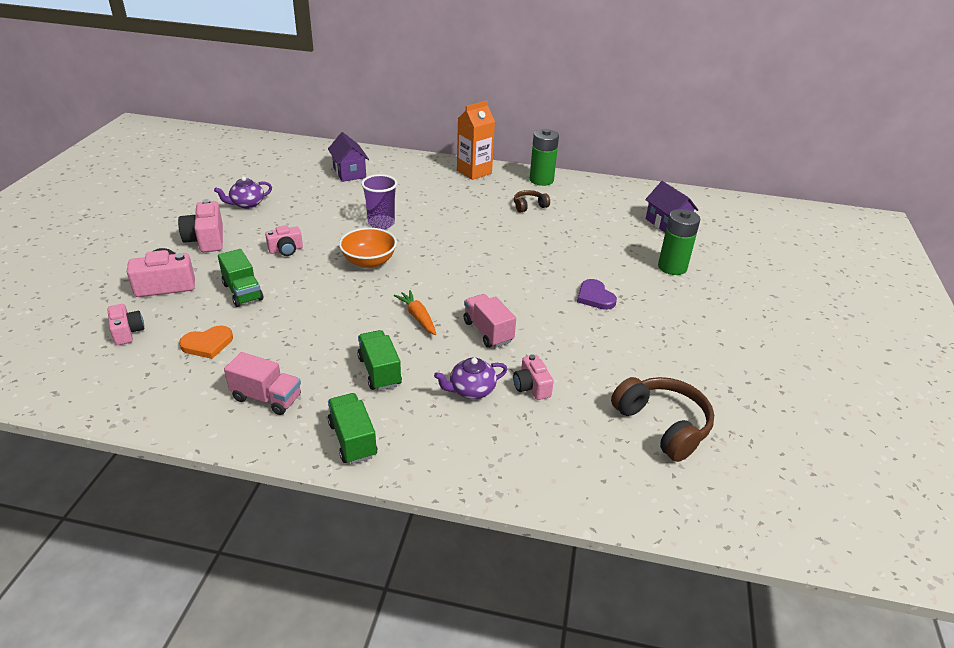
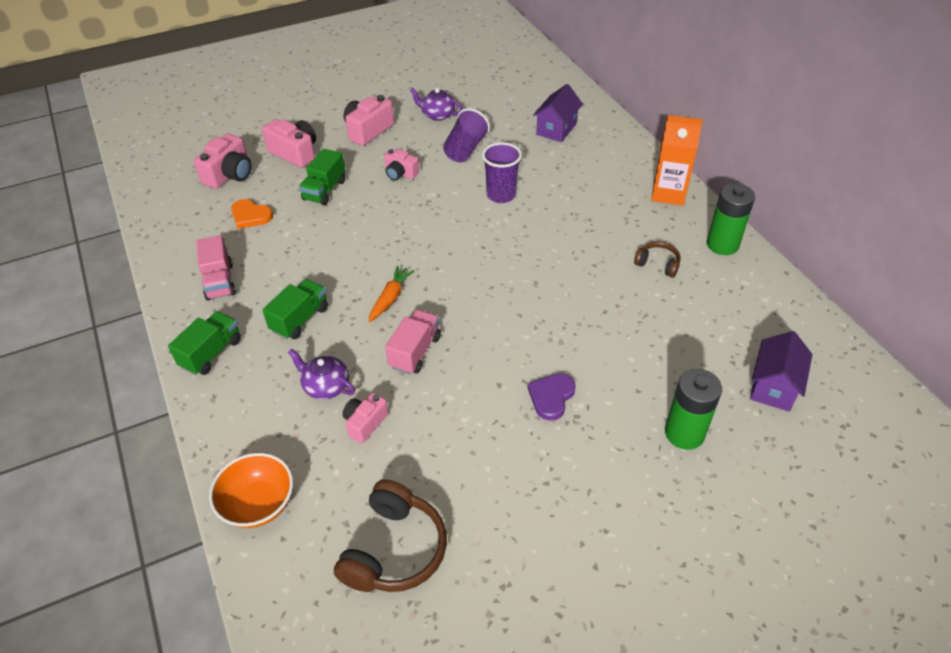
camera: 55 degrees right, 10 degrees up
pink camera [108,304,144,345] -> pink camera [194,134,252,189], size x1.57
orange bowl [339,228,397,268] -> orange bowl moved to [209,453,293,528]
none -> purple cup [443,108,490,162]

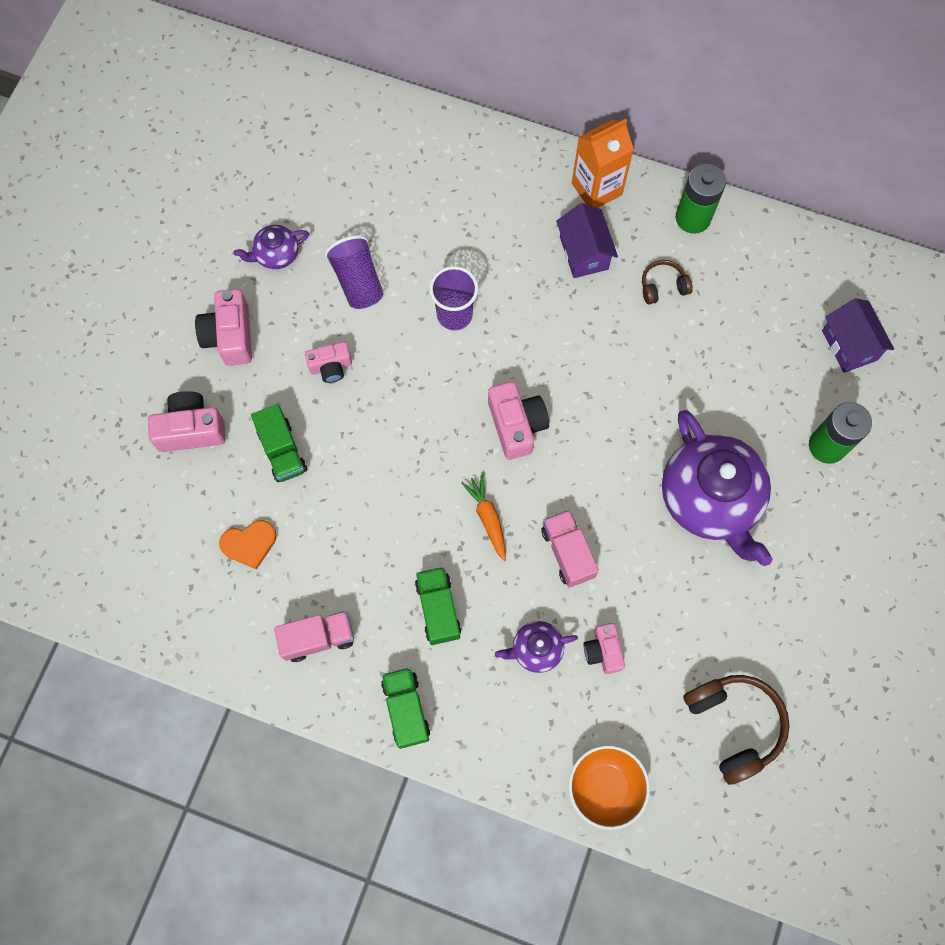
camera: 45 degrees left, 25 degrees up
pink camera [194,134,252,189] -> pink camera moved to [488,381,549,460]
pink truck [196,235,236,301] -> pink truck turned 45 degrees counterclockwise [274,611,354,662]
purple heart [527,374,576,421] -> purple teapot [662,410,772,566]
purple house [533,84,583,142] -> purple house moved to [556,203,618,278]

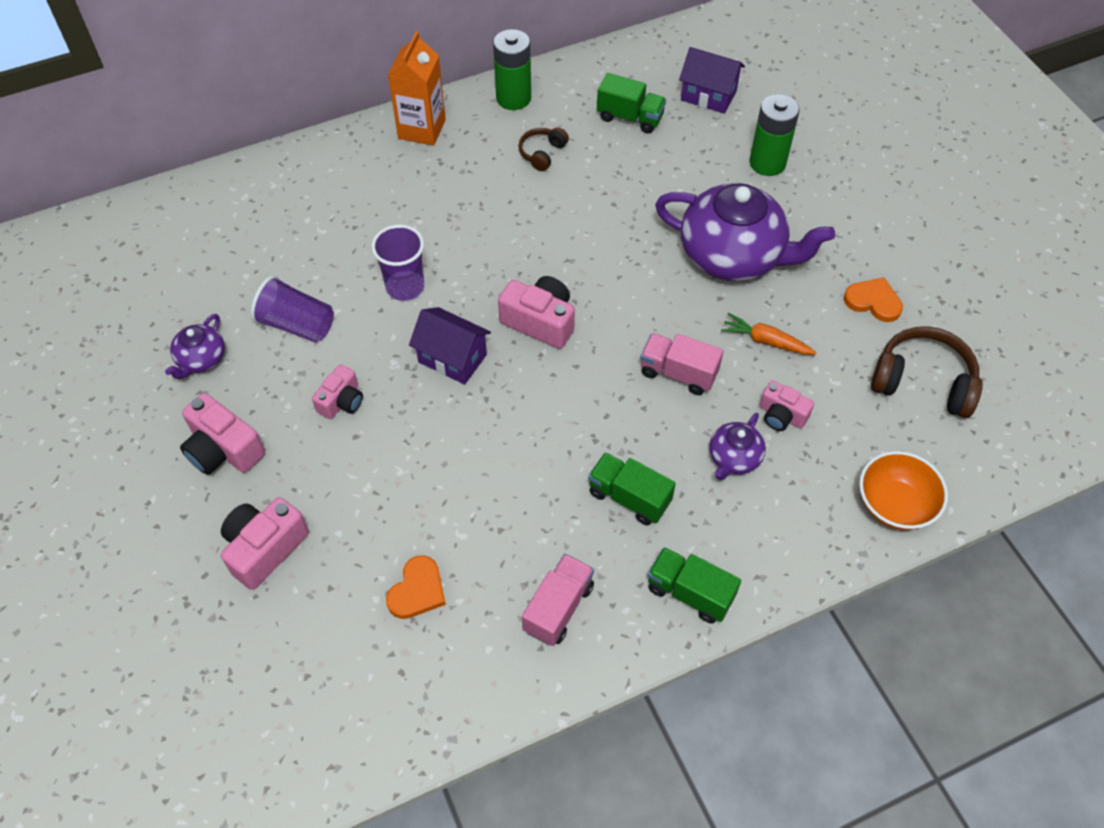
camera: 45 degrees left, 15 degrees down
green truck [251,404,307,482] -> green truck moved to [597,73,666,134]
orange carrot [461,474,506,561] -> orange carrot moved to [721,313,817,355]
purple house [556,203,618,278] -> purple house moved to [409,307,491,385]
none -> orange heart [844,277,903,322]

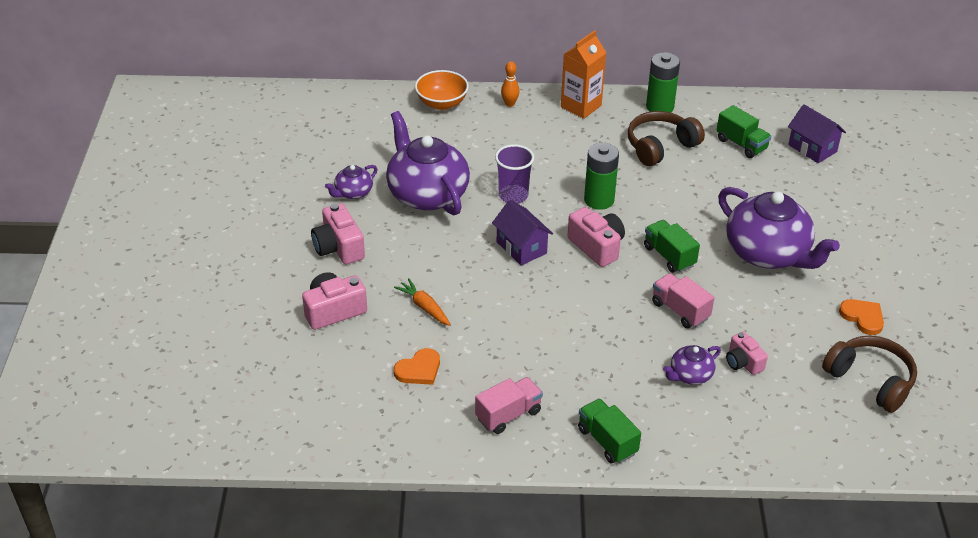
camera: 25 degrees right, 15 degrees down
purple cup [251,275,334,343] -> purple teapot [386,111,470,215]
pink camera [312,364,363,419] -> none
brown headphones [519,128,569,171] -> brown headphones [628,111,705,166], size x1.84
green truck [588,452,676,525] -> green truck moved to [644,220,700,273]
orange carrot [721,313,817,355] -> orange carrot moved to [394,278,451,326]
green battery [749,94,800,176] -> green battery moved to [584,143,619,210]
orange bowl [859,451,948,530] -> orange bowl moved to [415,70,469,110]
none -> orange bowling pin [501,61,520,107]

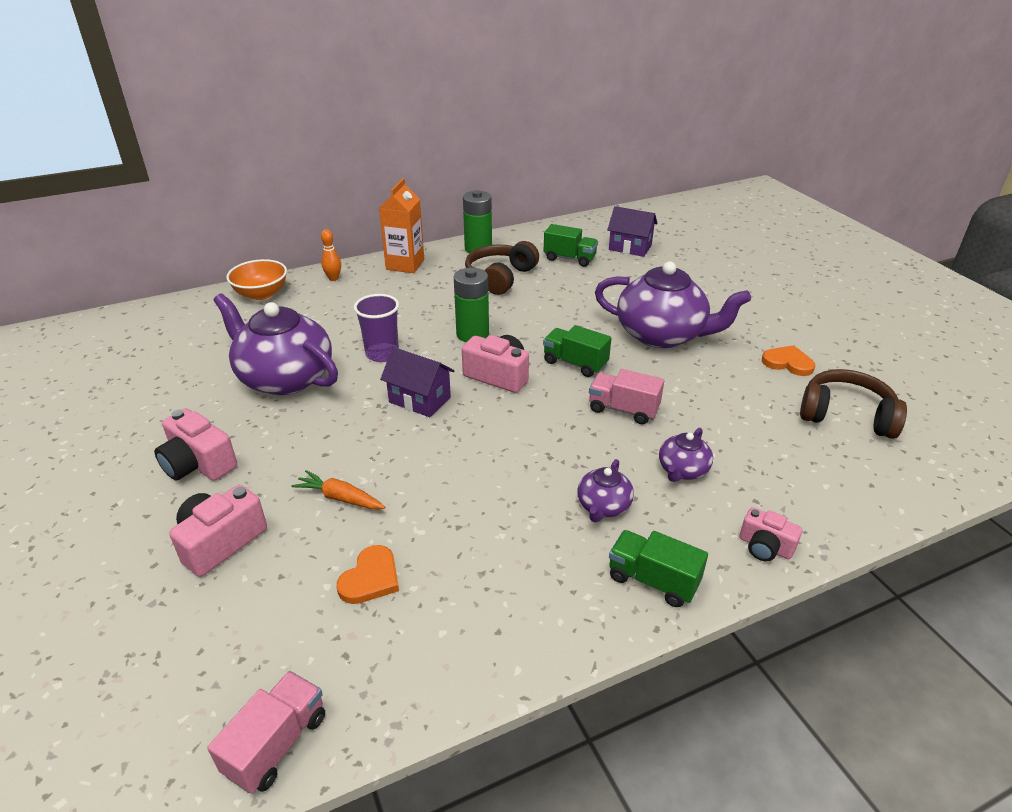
camera: 25 degrees left, 5 degrees down
purple teapot [325,165,378,199] -> purple teapot moved to [577,459,634,522]
pink truck [475,377,543,434] -> pink truck moved to [207,671,325,794]
pink camera [726,332,768,375] -> pink camera moved to [740,507,803,561]

